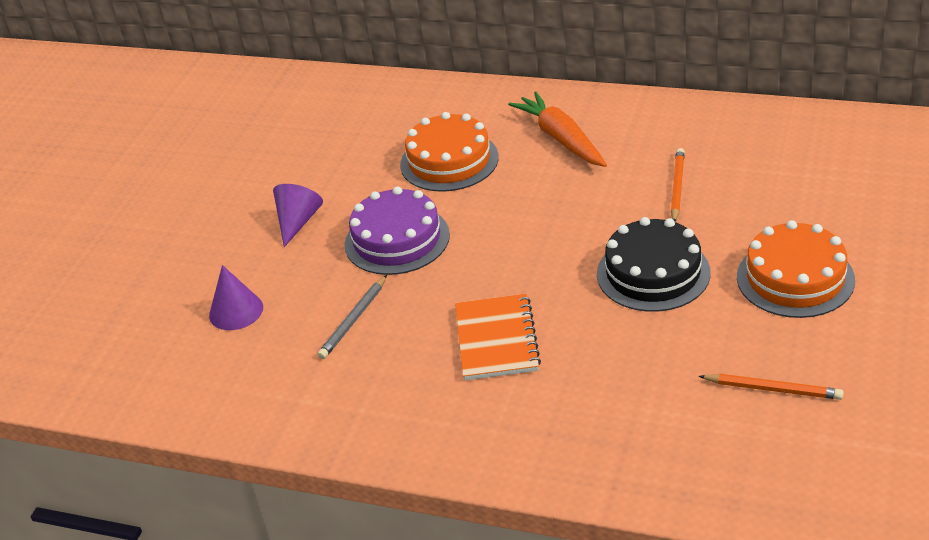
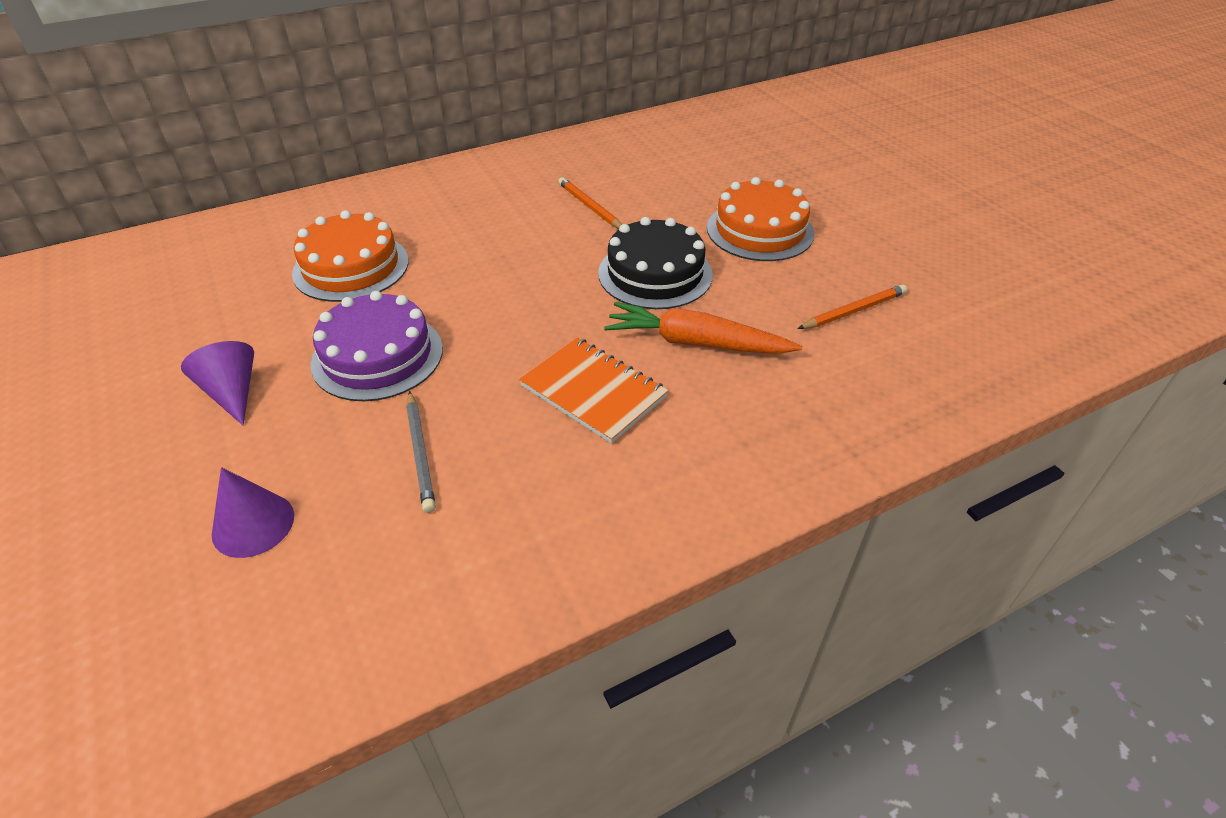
camera: 50 degrees left, 5 degrees up
orange carrot [508,91,607,167] -> orange carrot moved to [604,302,802,354]

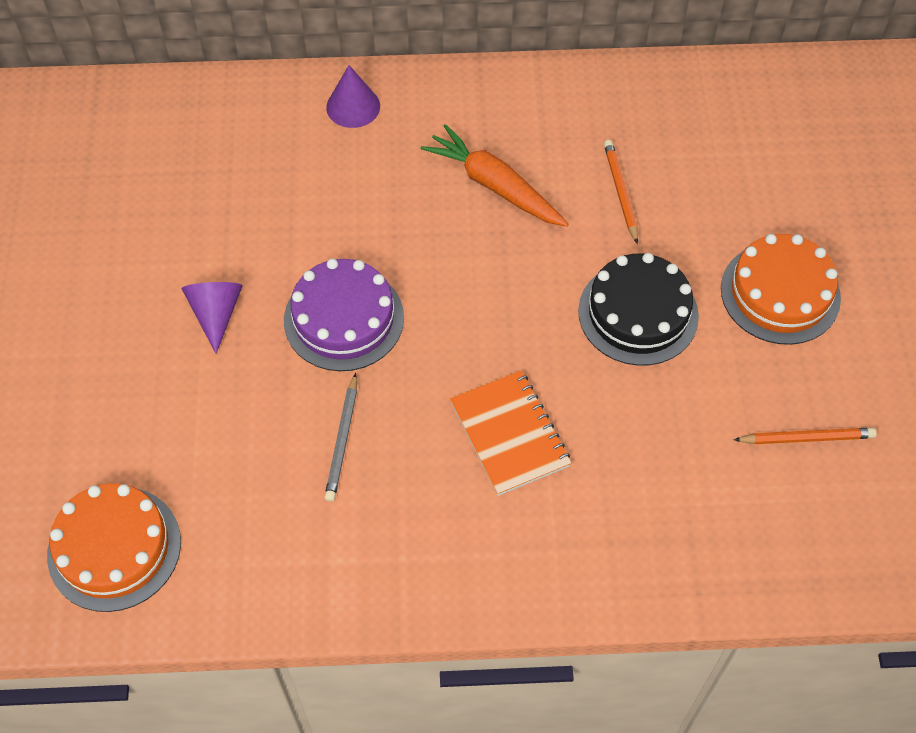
camera: 25 degrees right, 15 degrees up
purple cone [212,467,294,558] -> purple cone moved to [326,65,380,128]
orange cake [292,210,409,302] -> orange cake moved to [47,483,181,612]
orange carrot [604,302,802,354] -> orange carrot moved to [421,124,569,227]

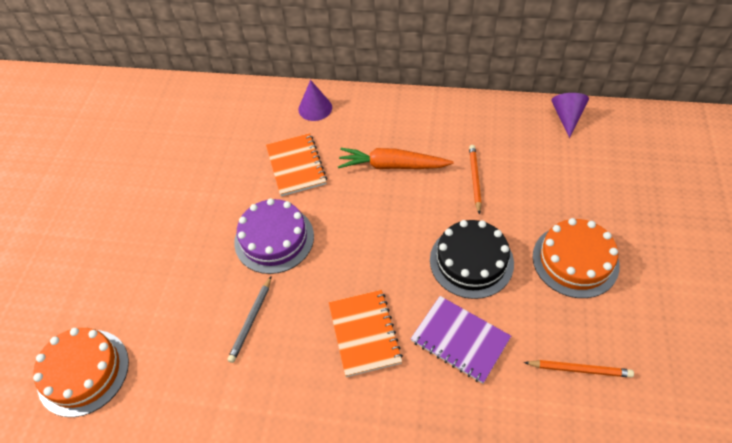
camera: 15 degrees right, 5 degrees down
purple cone [182,282,242,354] -> purple cone moved to [551,93,589,138]
orange carrot [421,124,569,227] -> orange carrot turned 45 degrees counterclockwise [338,148,453,169]
none -> orange notebook [266,133,327,196]
none -> purple notebook [411,296,511,384]

